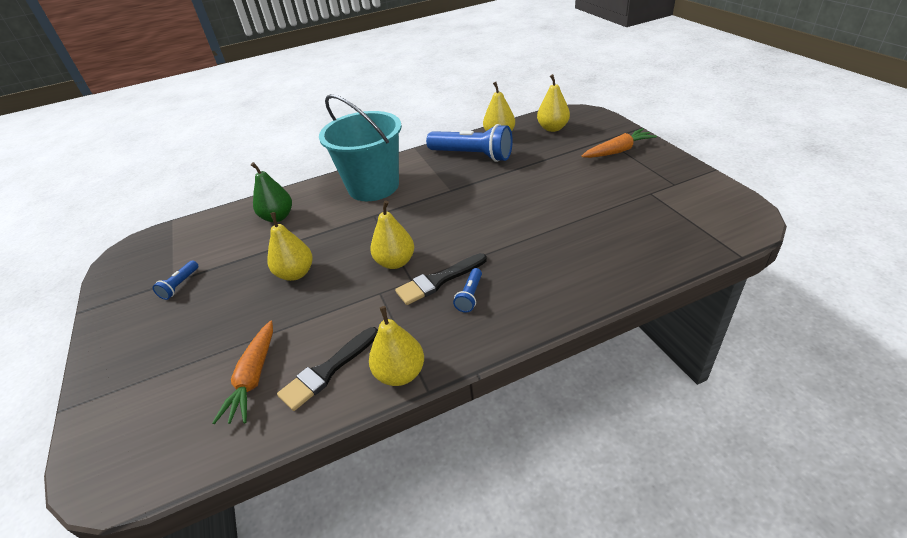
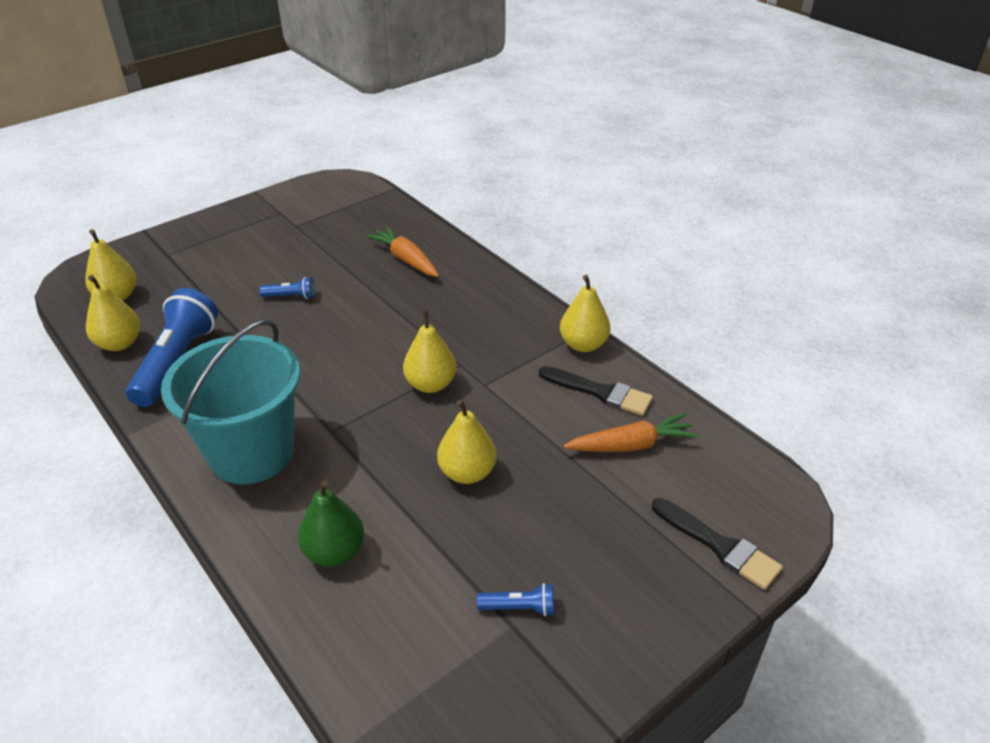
camera: 110 degrees left, 0 degrees up
black brush [395,253,487,305] -> black brush moved to [652,498,783,590]
blue flashlight [453,268,482,313] -> blue flashlight moved to [259,277,315,299]
orange carrot [582,128,657,158] -> orange carrot moved to [366,226,439,277]

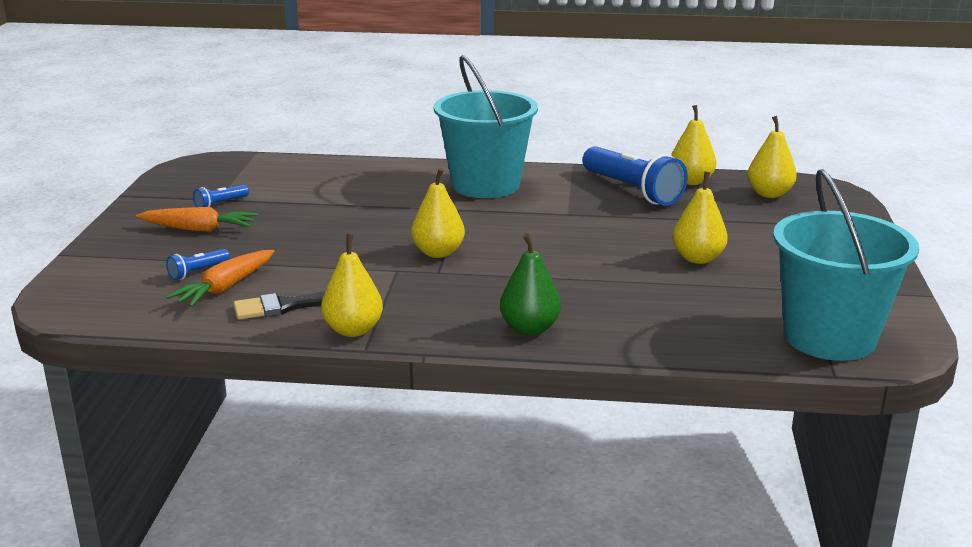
camera: 135 degrees right, 15 degrees down
blue flashlight [259,277,315,299] -> blue flashlight moved to [166,249,230,280]
green pear [298,480,364,567] -> green pear moved to [500,234,561,335]
orange carrot [366,226,439,277] -> orange carrot moved to [136,207,258,232]
yellow pear [437,400,497,484] -> yellow pear moved to [672,171,728,264]
black brush [652,498,783,590] -> none
none -> turquoise bucket [773,169,919,361]

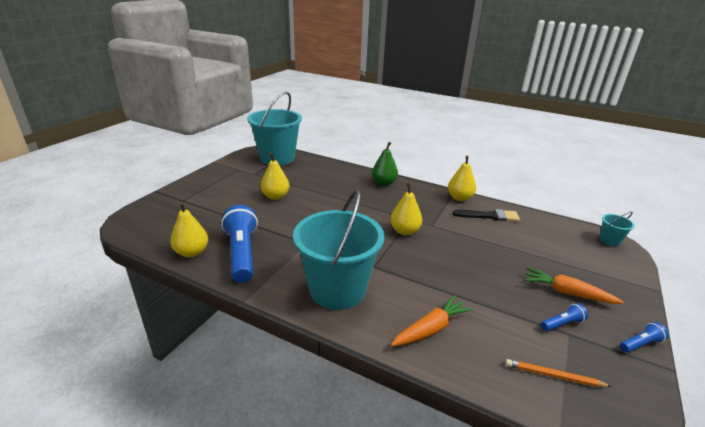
camera: 160 degrees left, 5 degrees up
blue flashlight [166,249,230,280] -> blue flashlight moved to [620,322,669,353]
orange carrot [166,250,274,307] -> orange carrot moved to [391,295,473,346]
yellow pear [747,116,797,198] -> none
none -> orange pencil [505,359,612,387]
none -> turquoise bucket [599,211,635,246]

